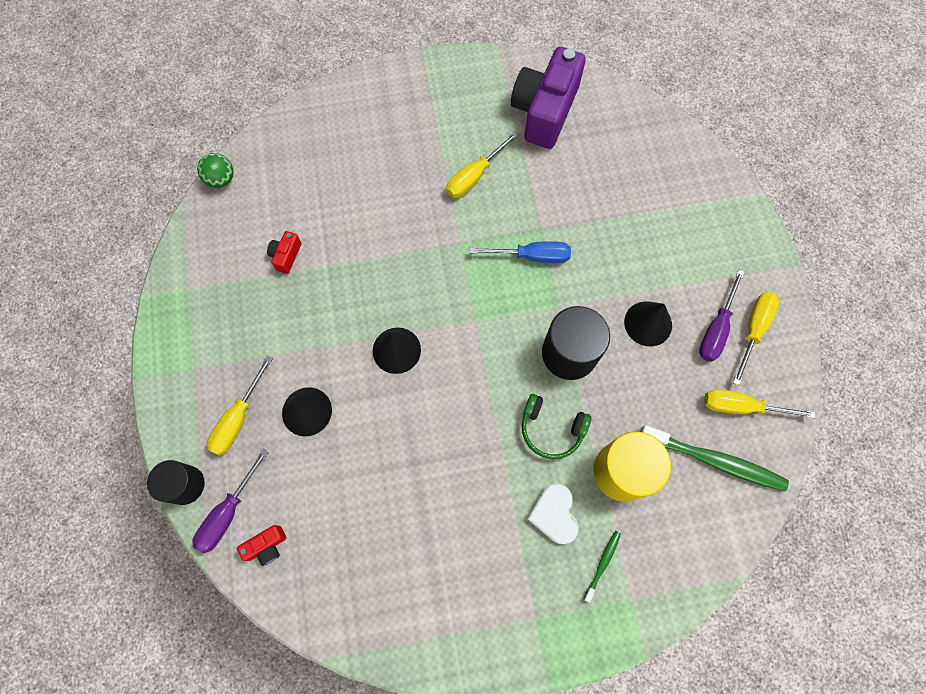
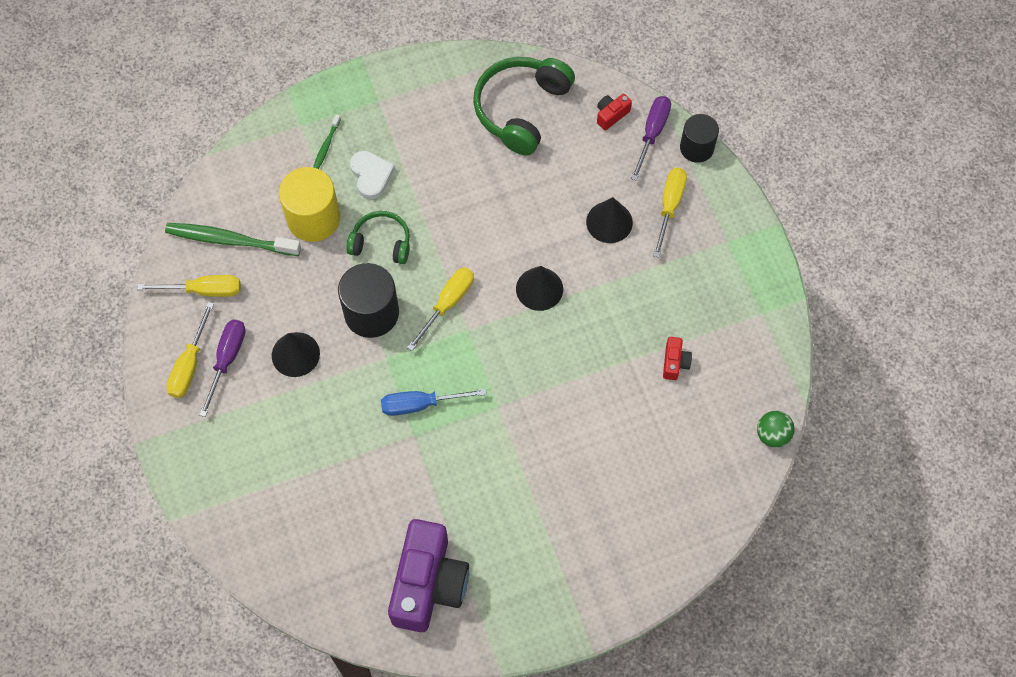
camera: 170 degrees right, 5 degrees down
yellow screwdriver [446,131,519,198] -> yellow screwdriver moved to [407,267,474,351]
none -> green headphones [473,57,575,156]

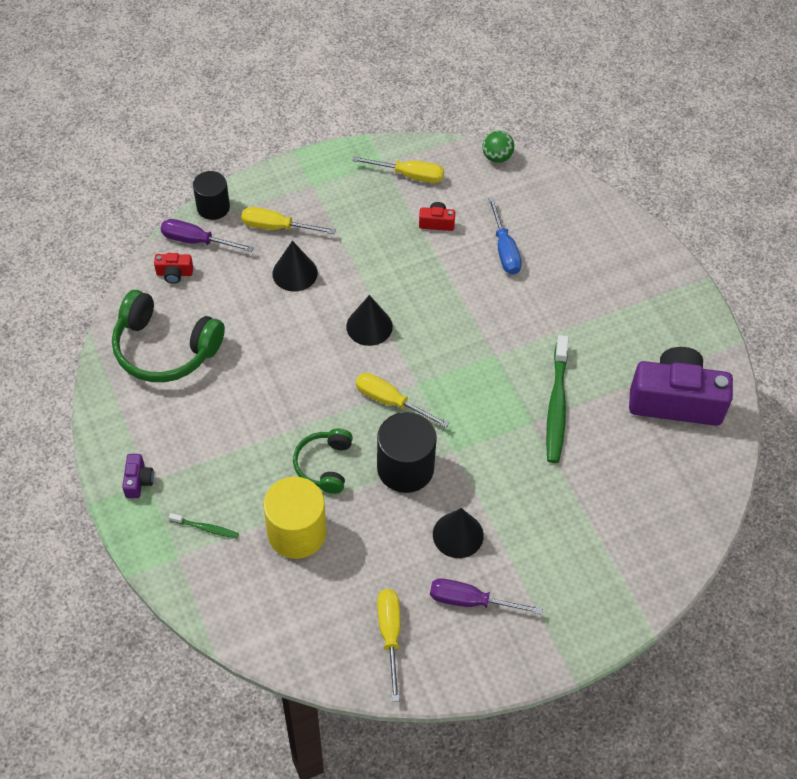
camera: 95 degrees left, 10 degrees down
green toothbrush [165,223,301,256] -> green toothbrush moved to [546,335,569,463]
yellow screwdriver [166,302,214,398] -> yellow screwdriver moved to [352,156,444,183]
white heart [350,151,395,200] -> none
blue screwdriver [381,388,487,416] -> blue screwdriver moved to [488,197,522,275]
red camera [597,94,632,130] -> red camera turned 45 degrees counterclockwise [154,253,193,284]
none -> purple camera [122,454,154,498]

